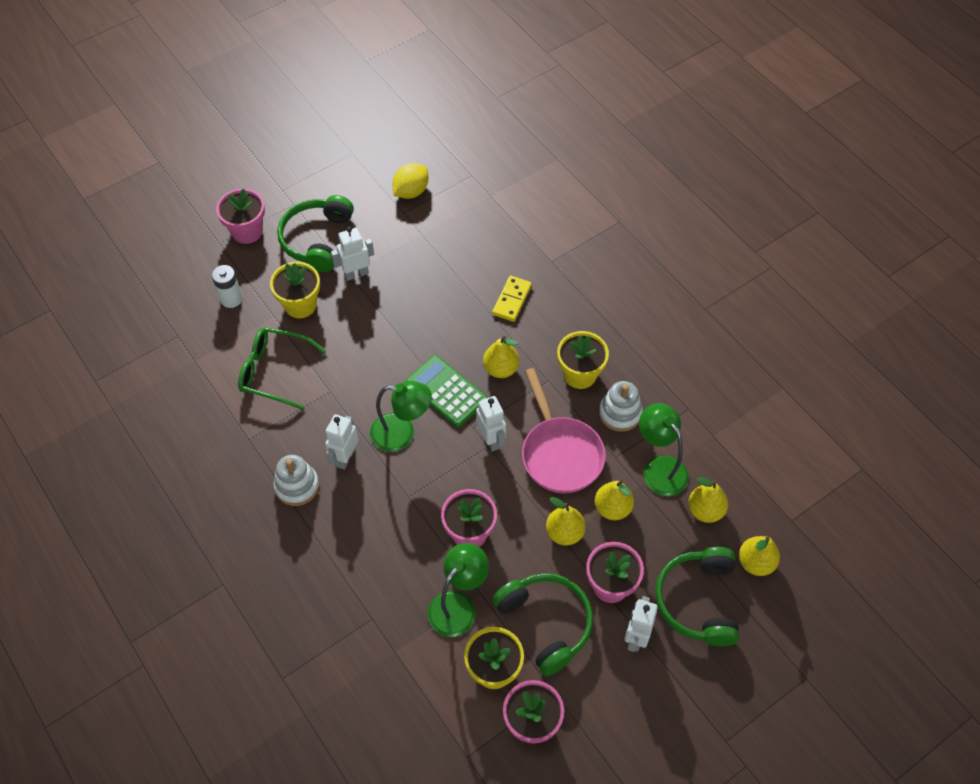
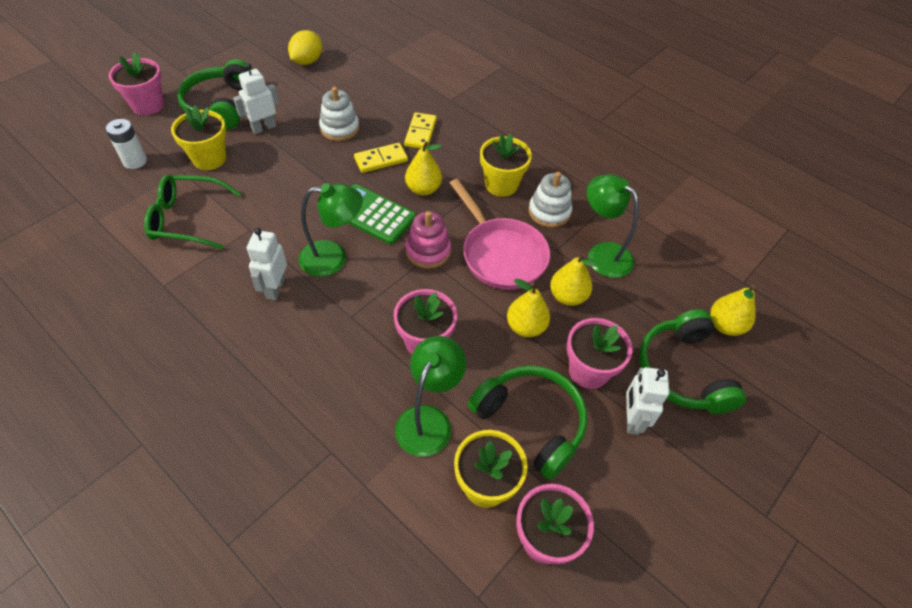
camera: 15 degrees left, 5 degrees down
white stacking toy [273,455,319,506] -> white stacking toy moved to [319,87,359,141]
white robot [476,396,506,452] -> pink stacking toy [405,211,451,269]
yellow pear [688,477,728,523] -> none
none -> yellow domino [354,143,408,173]

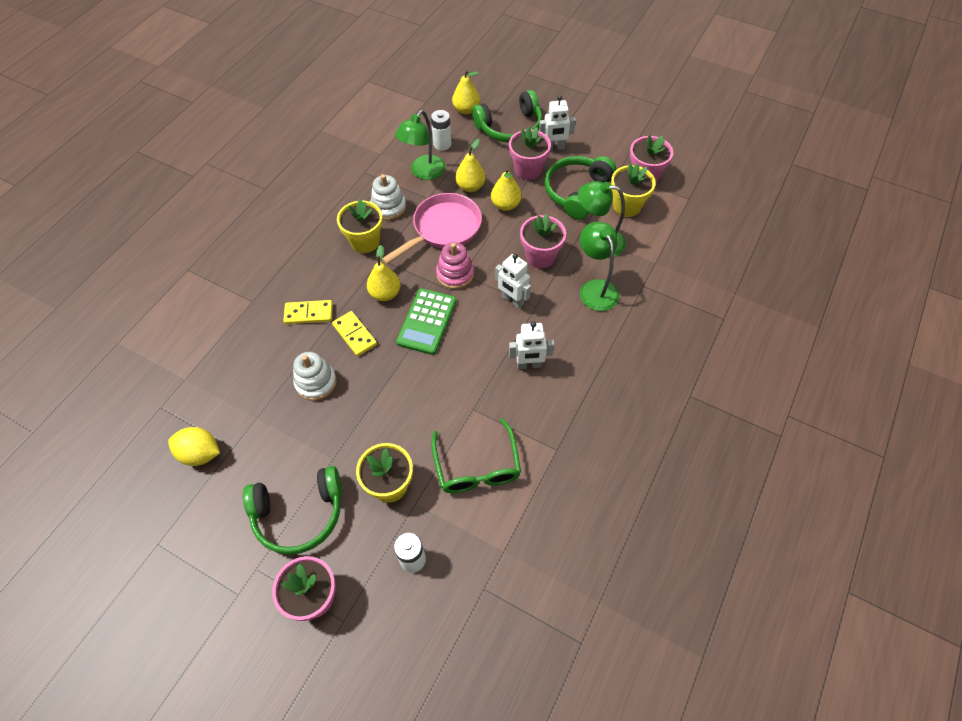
camera: 100 degrees left, 5 degrees up
white robot [233,63,279,134] -> white robot moved to [495,254,531,309]
green lamp [299,183,363,277] -> green lamp moved to [580,222,619,311]
none -> white battery [431,110,451,150]

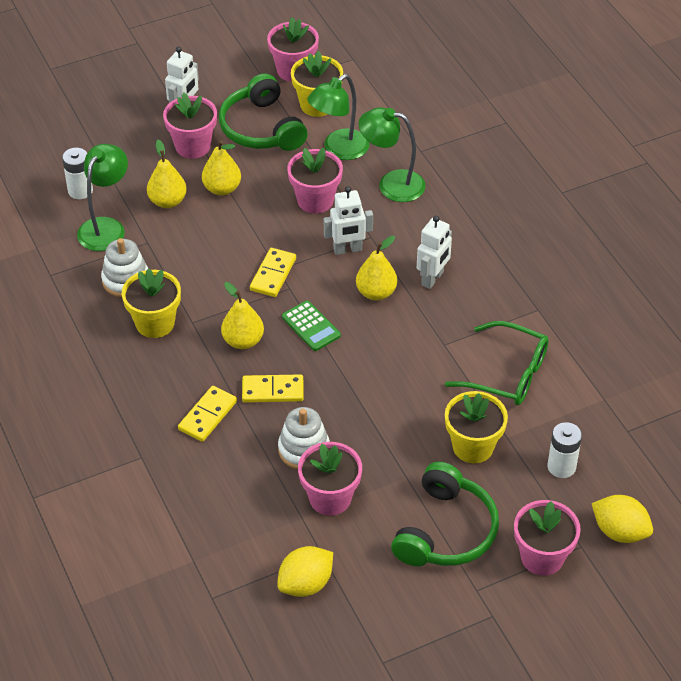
camera: 55 degrees left, 10 degrees down
pink pan [382,193,482,265] -> none
green lamp [395,110,446,180] -> green lamp turned 135 degrees counterclockwise [77,144,128,251]
green calculator [396,288,456,355] -> green calculator [282,300,341,351], size x0.66
pink stacking toy [436,242,474,289] -> yellow domino [250,248,296,297]
yellow pear [452,70,480,114] -> yellow pear moved to [356,236,397,301]
green headphones [472,90,542,143] -> none
none -> pink flower pot [298,442,362,516]
none -> yellow lemon [592,495,653,543]

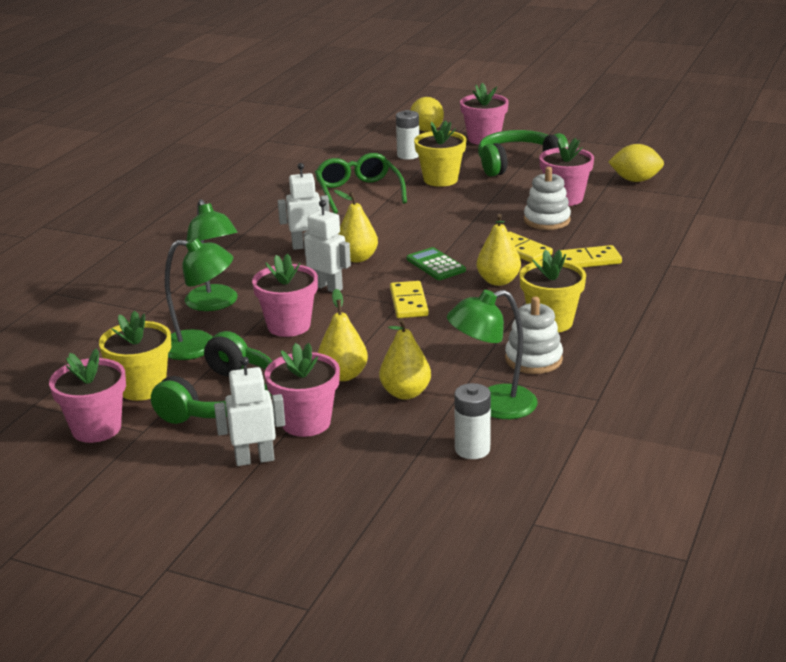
camera: 130 degrees left, 20 degrees down
yellow domino [250,248,296,297] -> yellow domino turned 75 degrees counterclockwise [390,281,429,318]
green calculator [282,300,341,351] -> green calculator turned 45 degrees counterclockwise [407,247,466,280]

